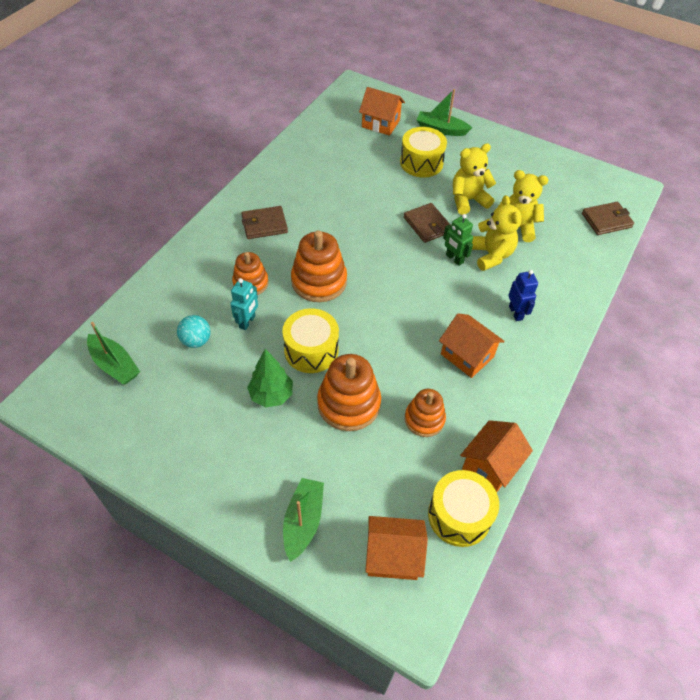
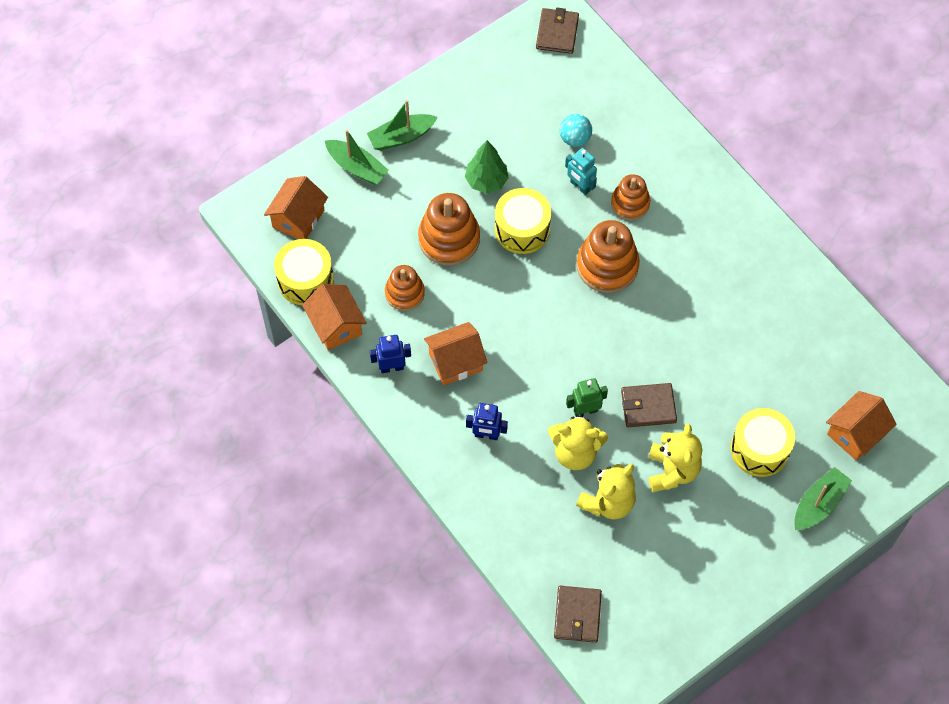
camera: 115 degrees right, 10 degrees up
green boat [87,322,140,384] -> green boat moved to [367,100,438,150]
brown wallet [241,206,288,239] -> brown wallet moved to [536,8,579,54]
none -> blue robot [370,335,411,373]

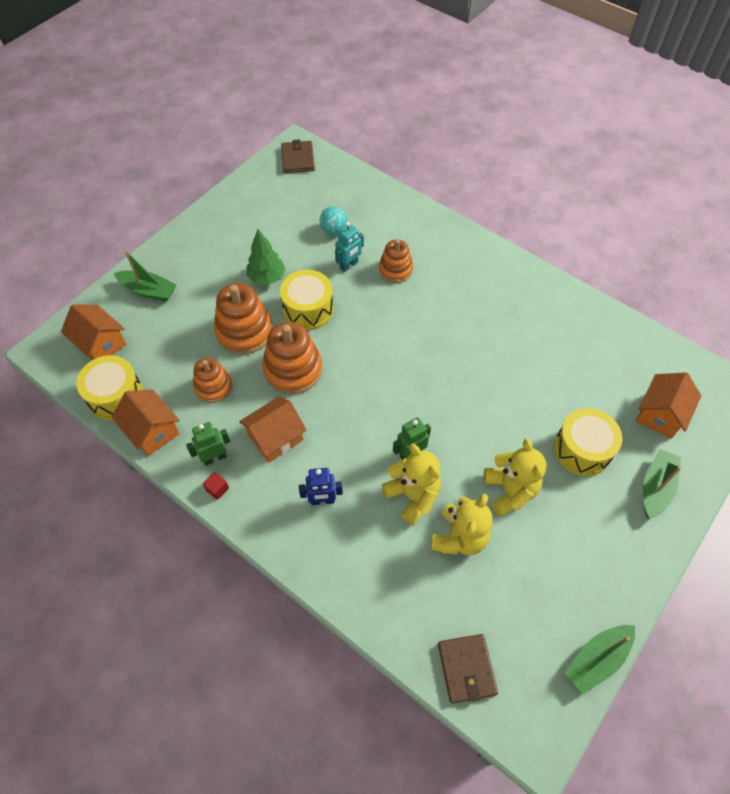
camera: 15 degrees left, 5 degrees down
orange house [264,176,328,239] -> orange house turned 60 degrees counterclockwise [61,304,127,360]
green boat [367,100,438,150] -> green boat moved to [565,625,635,694]
blue robot [370,335,411,373] -> green robot [186,422,230,466]
yellow teddy bear [548,413,608,470] -> yellow teddy bear turned 120 degrees counterclockwise [382,444,441,525]
turquoise robot [565,148,597,195] -> turquoise robot turned 75 degrees counterclockwise [335,222,364,272]
orange stacking toy [577,220,640,293] -> orange stacking toy moved to [262,322,322,394]
brown wallet [621,383,677,427] -> none
none -> red cube [203,472,229,500]

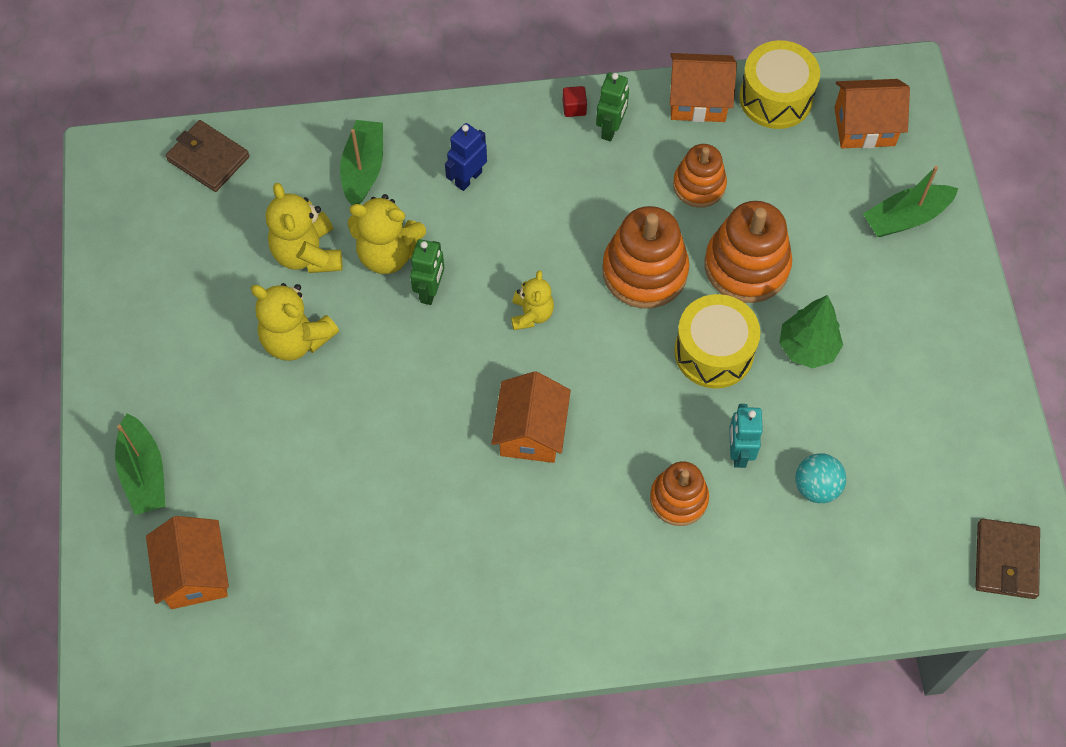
camera: 135 degrees right, 5 degrees up
orange house [239,396,306,463] -> orange house moved to [491,371,571,463]
brown wallet [281,140,315,173] -> brown wallet turned 60 degrees clockwise [975,519,1040,599]
yellow drum [554,408,622,476] -> none
green boat [565,625,635,694] -> green boat moved to [340,120,383,205]
none -> yellow teddy bear [511,270,554,330]

